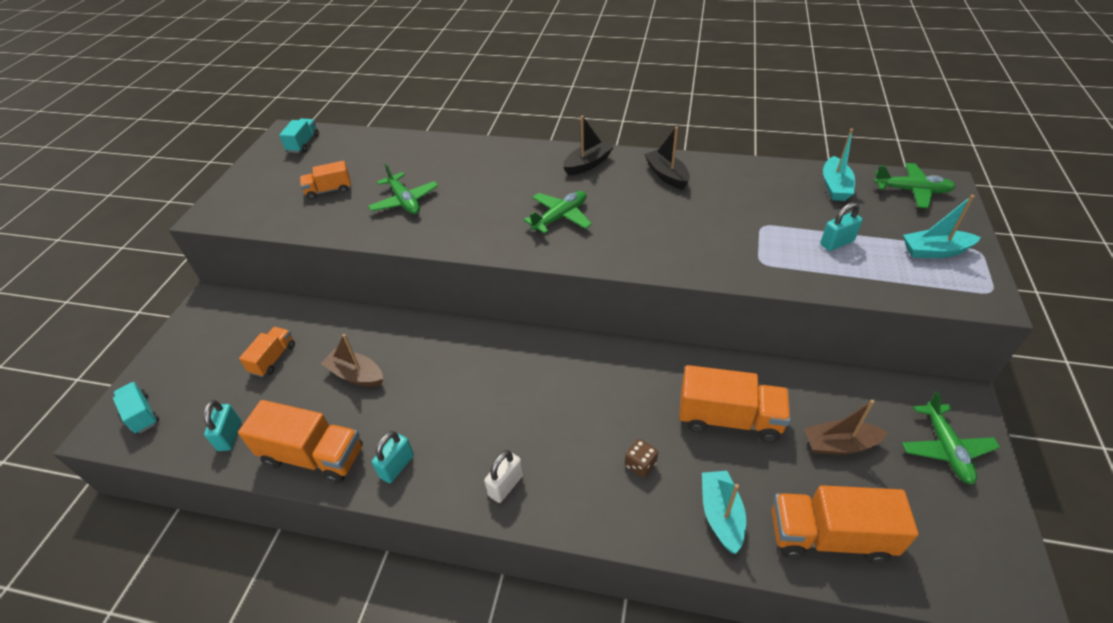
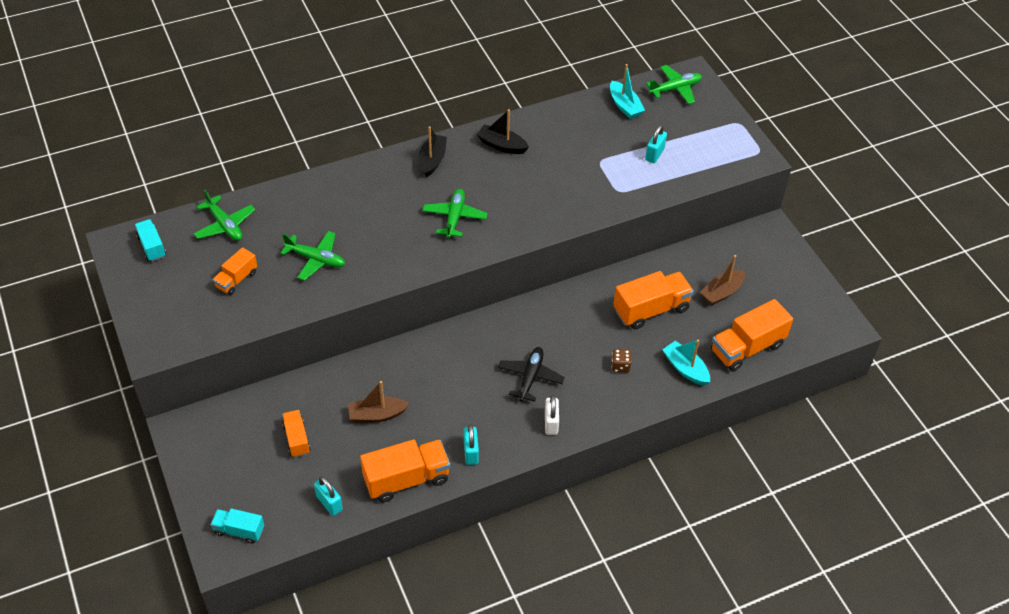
camera: 40 degrees left, 5 degrees up
green plane [902,391,1000,485] -> green plane moved to [194,190,255,241]
turquoise boat [903,195,981,258] -> none
none -> black plane [498,347,565,402]

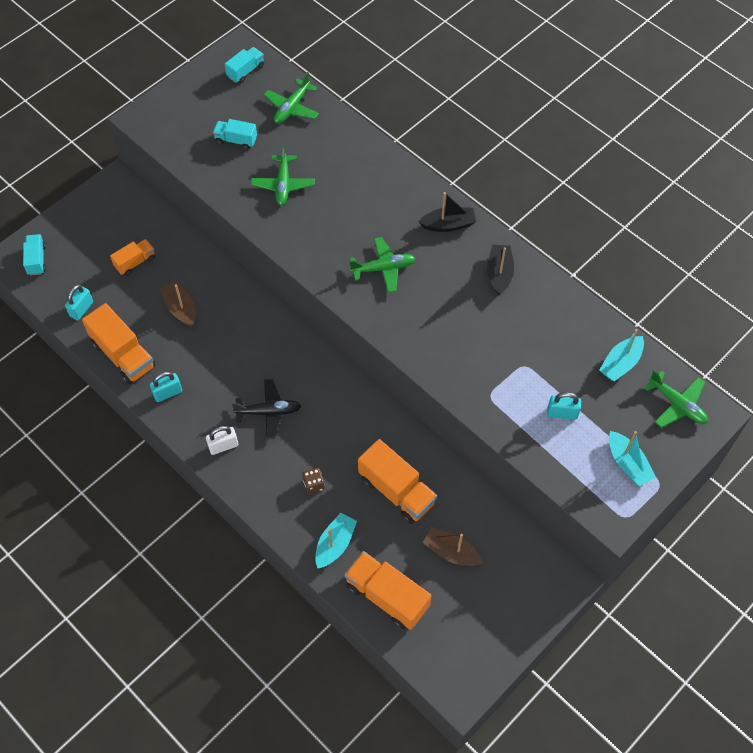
camera: 70 degrees right, 10 degrees up
orange truck [213,247,257,295] -> turquoise truck [213,119,257,150]
none -> turquoise boat [609,431,656,486]

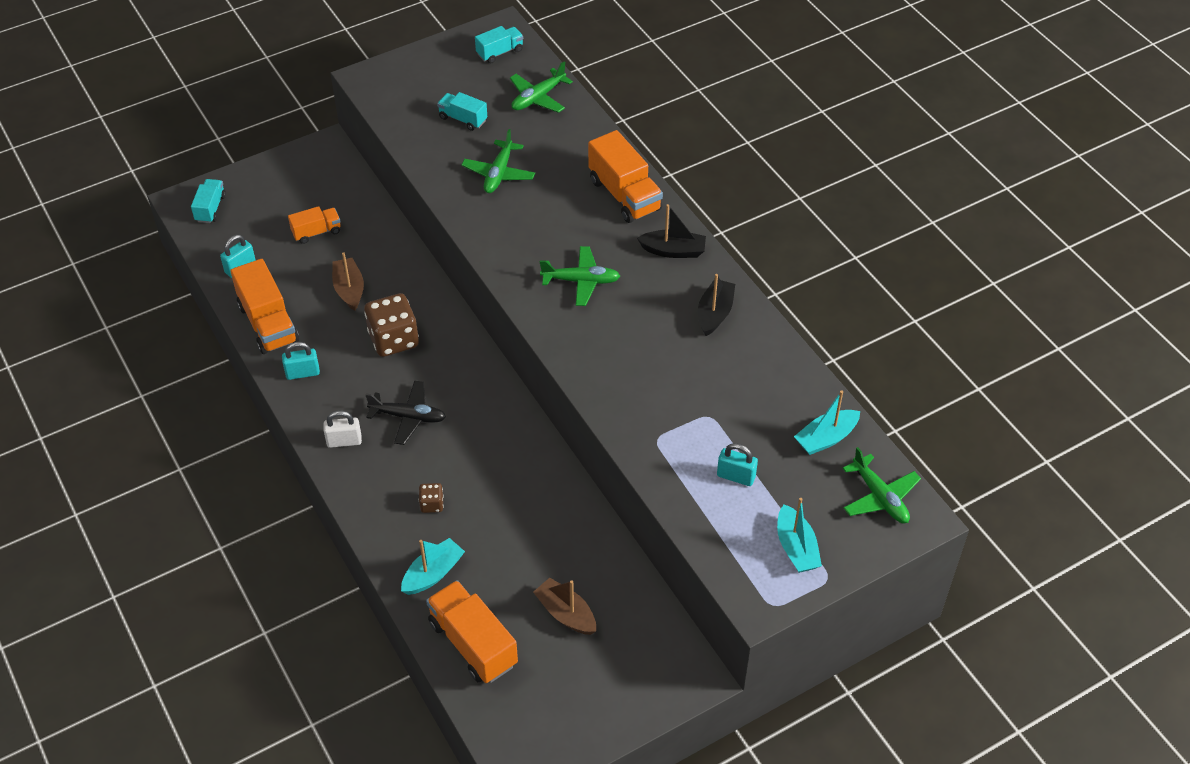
camera: 15 degrees right, 10 degrees down
orange truck [358,439,437,524] -> orange truck moved to [588,130,663,223]
none -> brown dice [364,293,419,357]

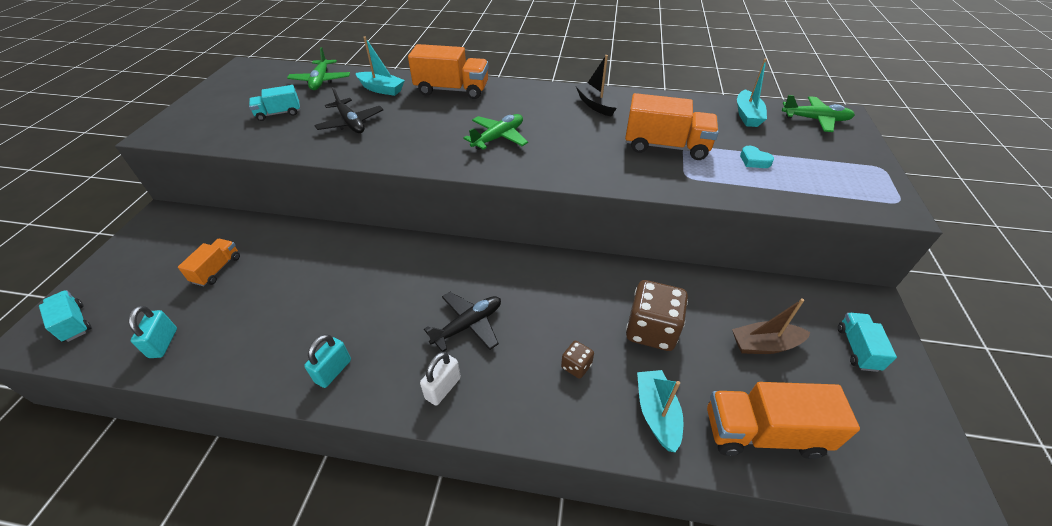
camera: 50 degrees left, 5 degrees down
orange truck [230,259,299,354] -> orange truck moved to [625,93,719,160]
brown boat [332,252,364,311] -> none
brown dice [364,293,419,357] -> brown dice moved to [626,280,688,351]
green plane [461,129,535,193] -> black plane [314,87,383,133]
turquoise truck [475,26,523,63] -> turquoise truck moved to [838,313,897,372]
black boat [637,204,706,258] -> none
turquoise padlock [717,443,758,486] -> turquoise heart [740,146,774,168]
turquoise boat [777,498,822,573] -> turquoise boat moved to [356,36,405,96]

